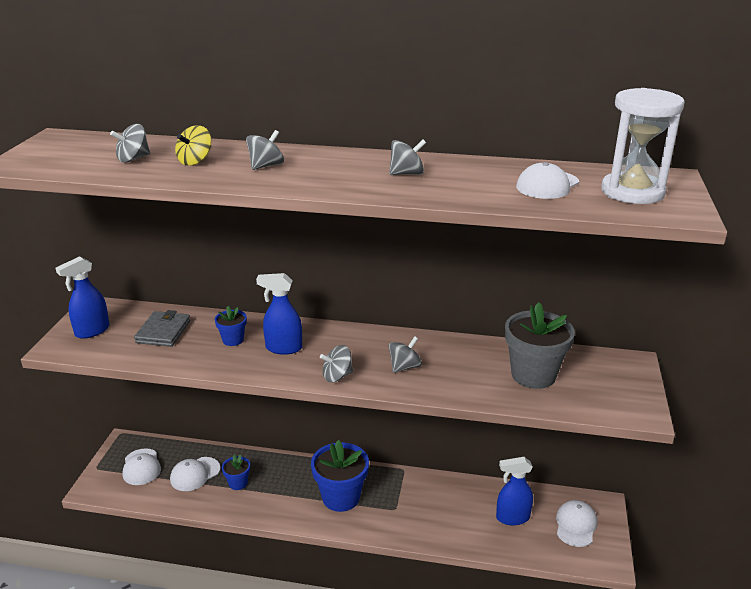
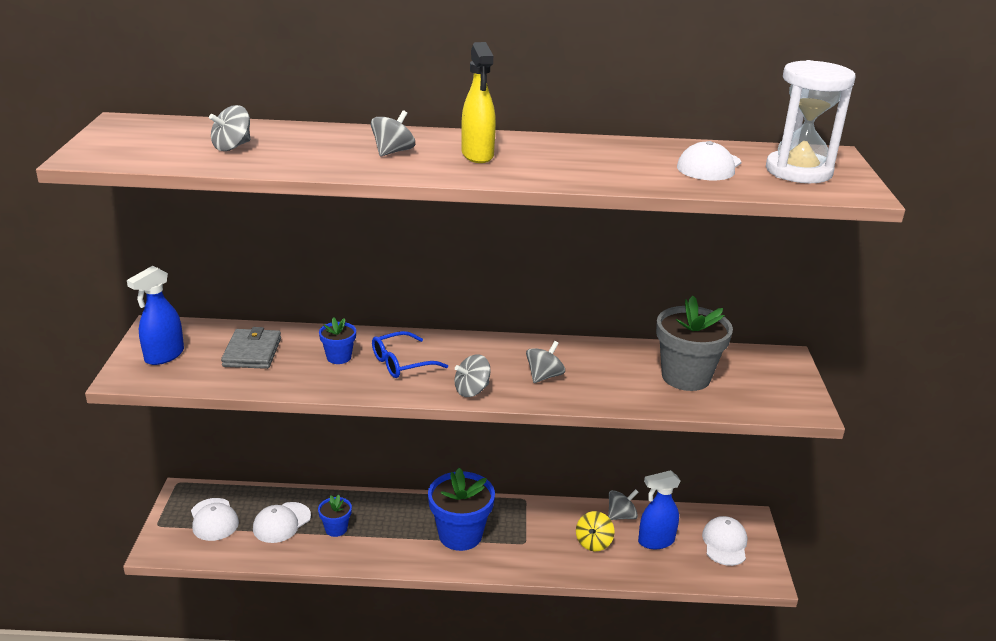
camera: 10 degrees left, 0 degrees up
yellow spinning top [175,125,212,166] -> yellow spinning top moved to [576,511,615,551]
blue spray bottle [256,273,302,355] -> blue glasses [372,331,448,378]
grey spinning top [389,140,426,175] -> grey spinning top moved to [608,489,638,520]
none -> yellow spray bottle [461,42,496,163]

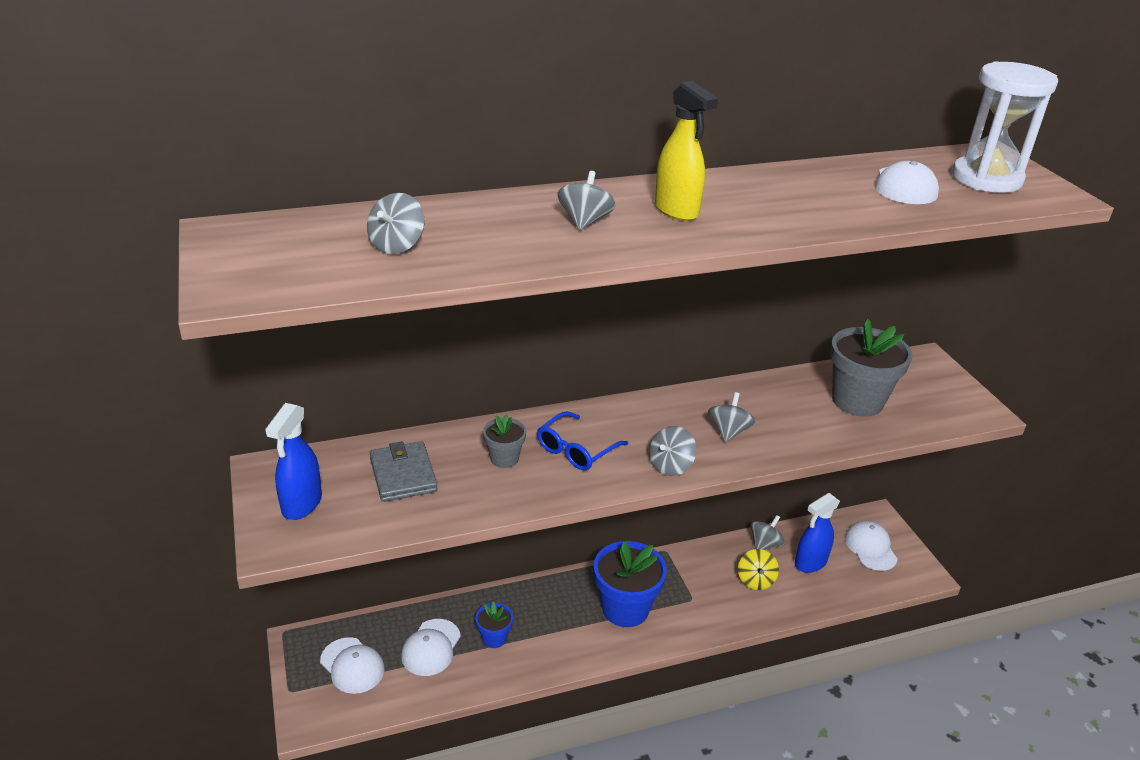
camera: 20 degrees left, 5 degrees up
blue flower pot [319,317,356,364] -> grey flower pot [483,414,526,468]

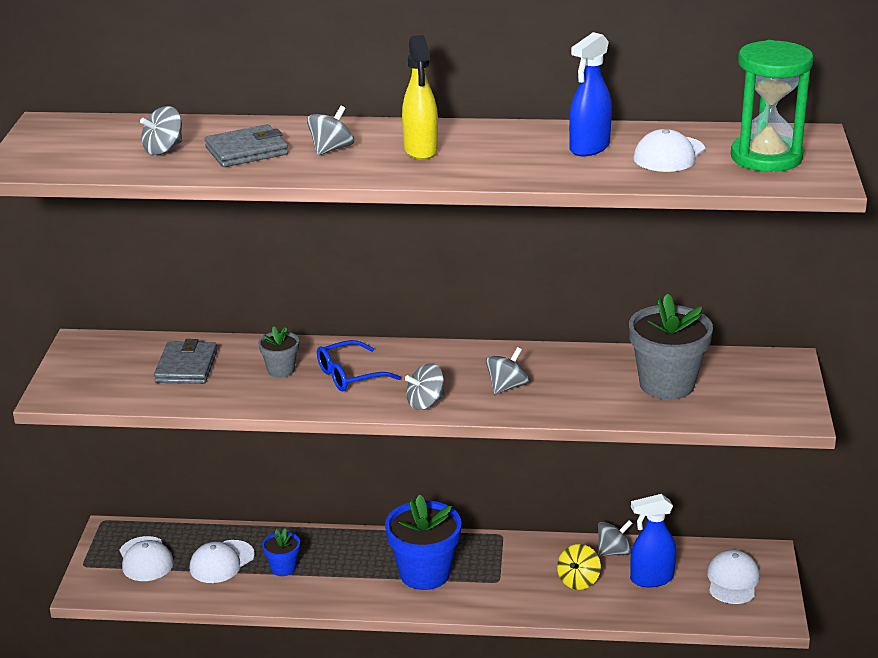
camera: 25 degrees right, 5 degrees down
blue spray bottle [265,403,322,520] -> blue spray bottle moved to [569,32,612,156]
white hourglass [952,61,1058,193] -> green hourglass [731,40,813,172]
none -> grey wallet [205,124,288,167]

